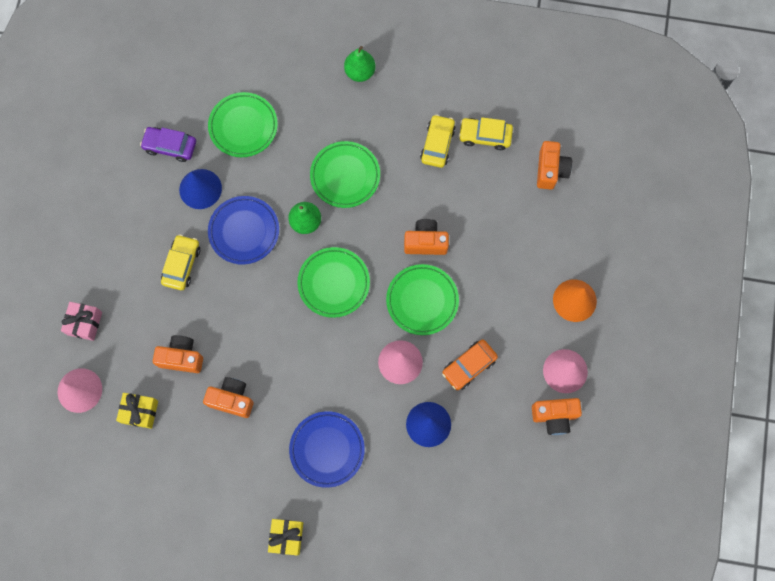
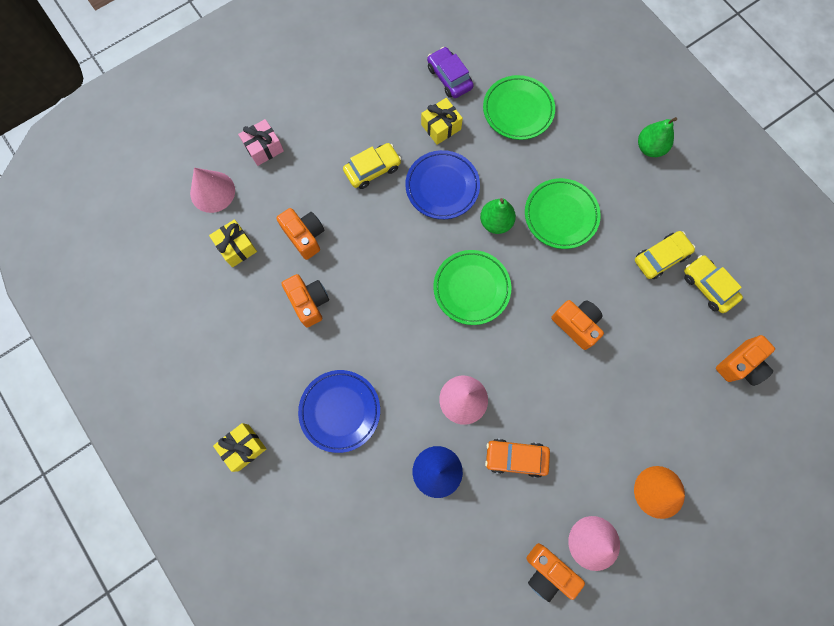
camera: 45 degrees right, 0 degrees up
blue cone [179,169,222,209] -> yellow gift [421,98,463,145]
green plate [386,264,459,335] -> none

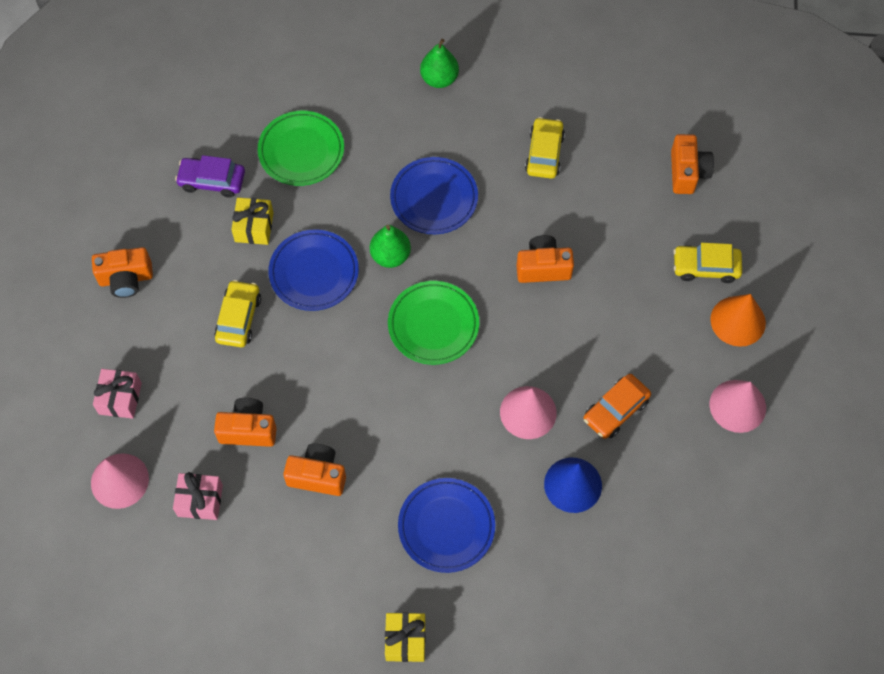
camera: 50 degrees left, 10 degrees down
yellow gift [209,219,257,267] -> pink gift [173,472,223,520]
green plate [525,178,601,249] -> blue plate [390,157,478,234]
orange camera [526,543,585,602] -> orange camera moved to [92,247,153,298]
yellow car [684,255,743,313] -> yellow car moved to [673,243,742,283]

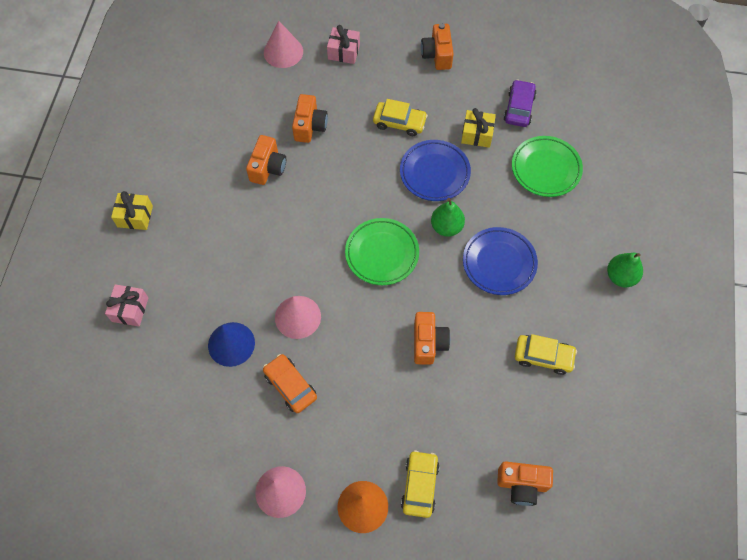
camera: 95 degrees right, 0 degrees up
pink gift [173,472,223,520] -> pink gift moved to [105,284,149,326]
blue plate [398,478,495,573] -> none

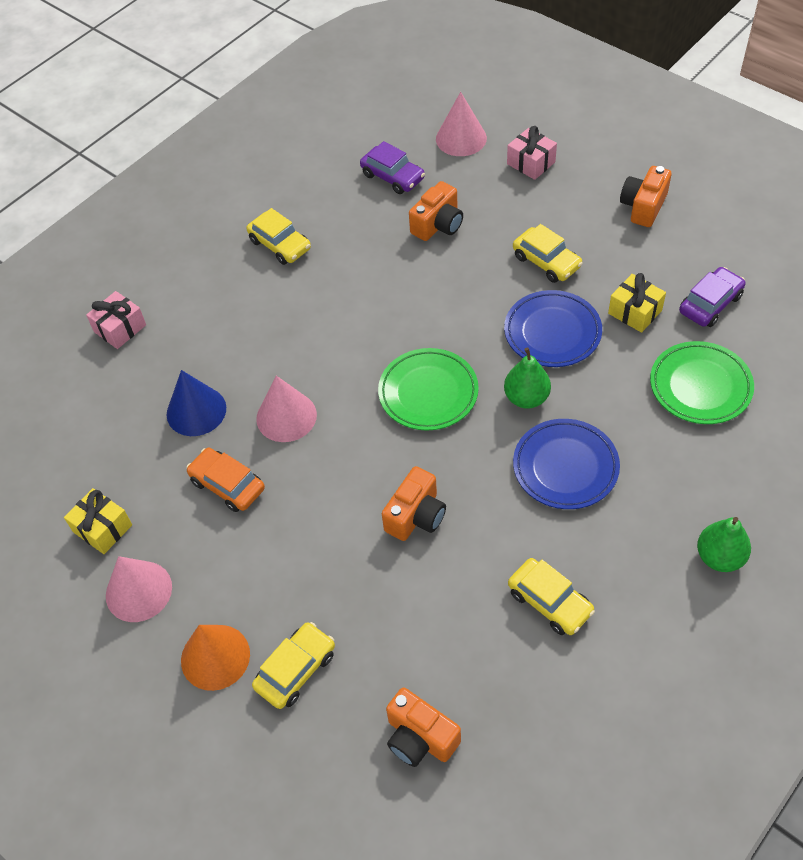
camera: 35 degrees right, 10 degrees down
yellow gift [111,191,153,230] -> yellow gift moved to [64,488,132,554]
orange camera [246,135,286,185] -> none
orange car [263,354,317,413] -> orange car turned 45 degrees counterclockwise [186,448,265,512]
none -> yellow car [247,208,311,265]
none -> purple car [360,141,425,194]

